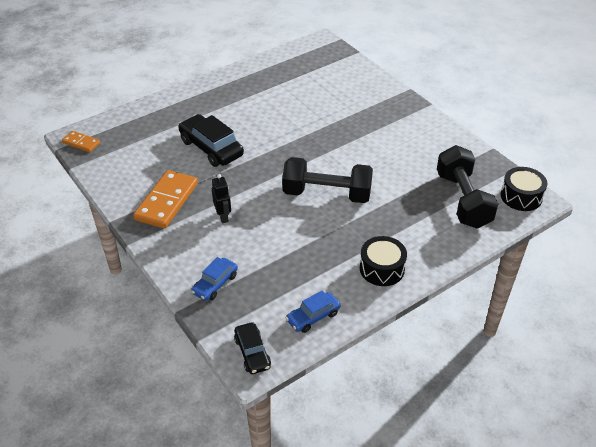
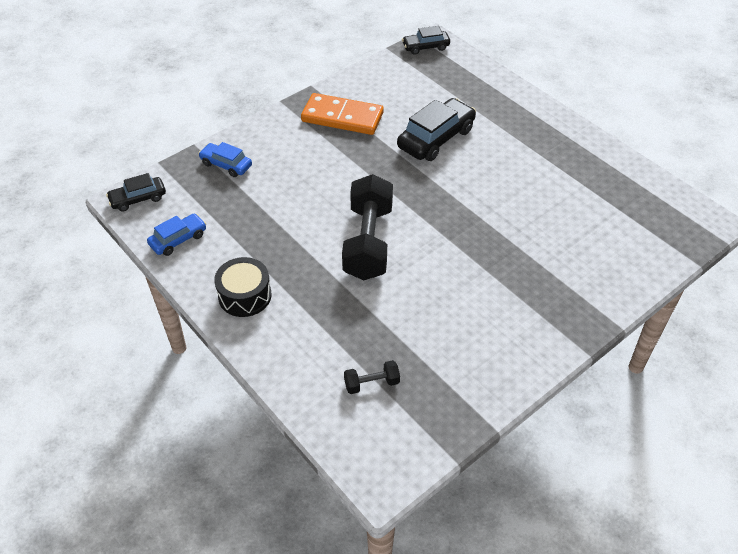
camera: 85 degrees right, 5 degrees up
orange domino [62,131,100,152] -> black car [402,26,450,55]
black robot [212,174,231,223] -> none
blue car [286,291,340,333] -> blue car turned 90 degrees clockwise [147,214,206,256]
black dumbbell [437,145,498,229] -> black dumbbell [344,360,400,394], size x0.44
black drum [501,167,547,211] -> none

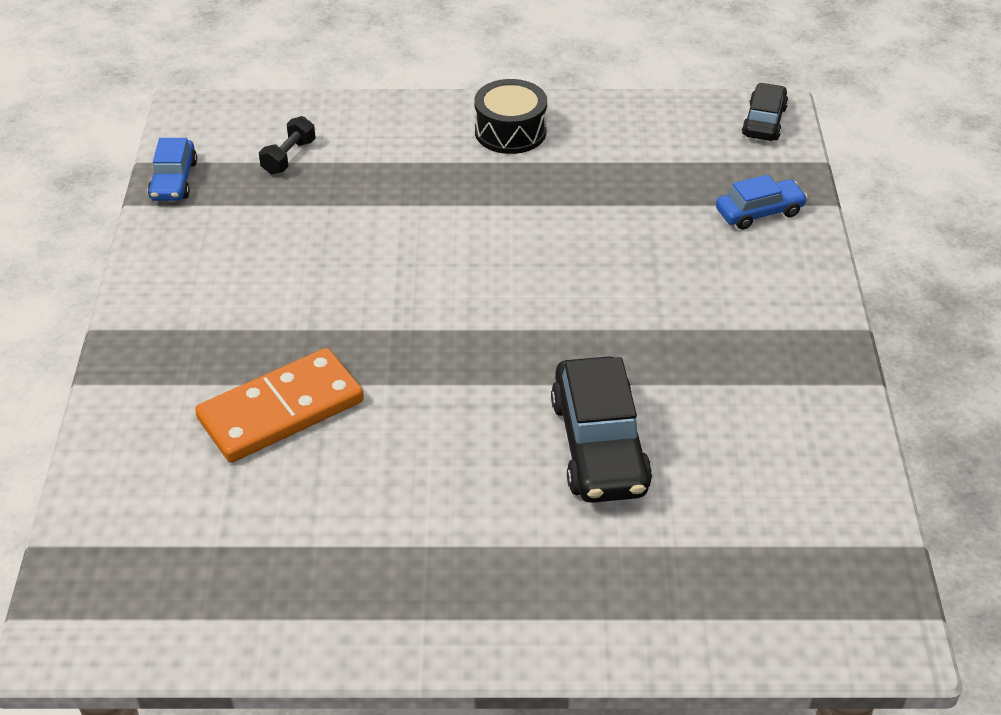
camera: 130 degrees right, 5 degrees down
blue car [147,214,206,256] -> blue car moved to [148,138,197,201]
orange domino [301,93,384,135] -> orange domino moved to [195,348,364,463]
black dumbbell [342,174,393,280] -> none
black car [402,26,450,55] -> none

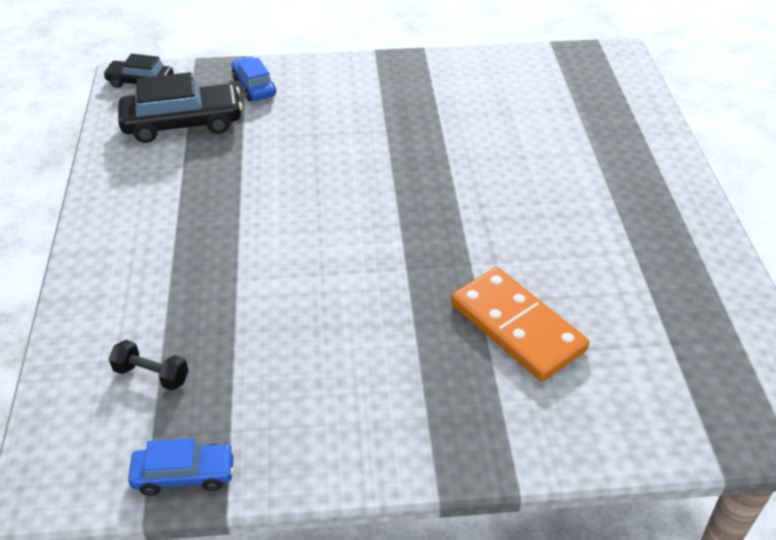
camera: 95 degrees left, 0 degrees up
black drum [474,79,547,154] -> none
black car [551,356,652,503] -> black car moved to [118,72,243,143]

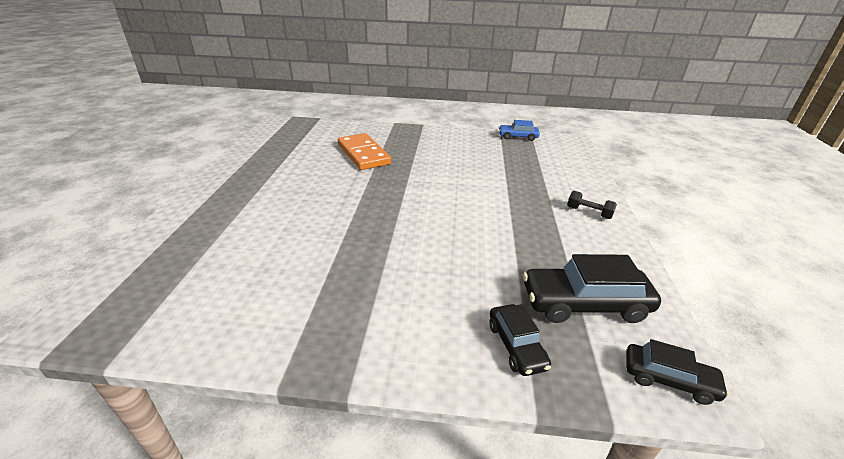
camera: 170 degrees left, 10 degrees down
black dumbbell [109,340,189,390] -> black dumbbell moved to [567,191,617,219]
blue car [231,56,276,101] -> black car [489,304,551,376]

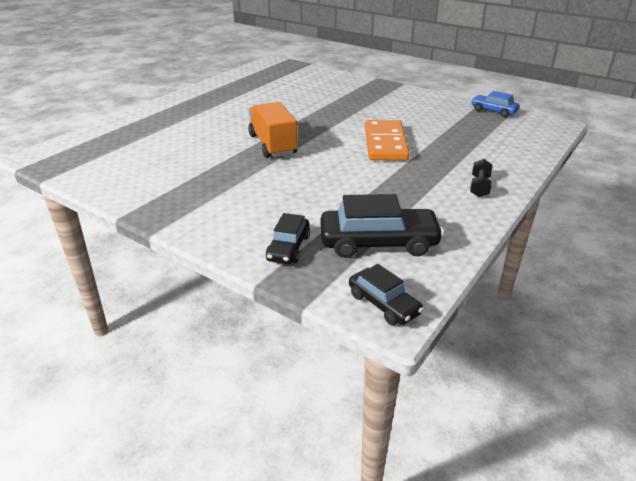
camera: 30 degrees right, 0 degrees up
orange domino [338,133,391,170] -> orange domino moved to [365,120,410,161]
black car [523,254,661,323] -> black car turned 150 degrees clockwise [320,194,444,258]
black dumbbell [567,191,617,219] -> black dumbbell turned 45 degrees clockwise [470,159,493,197]
none -> orange truck [248,102,298,158]

